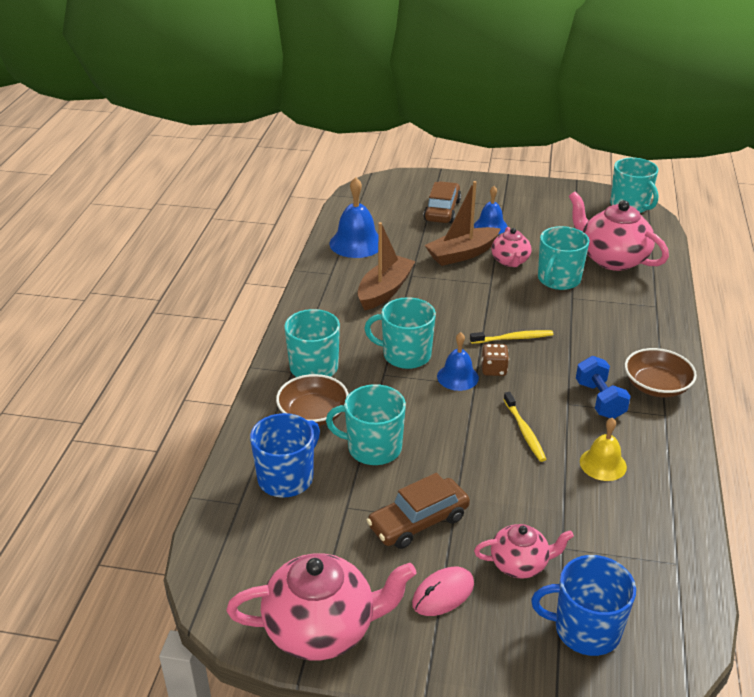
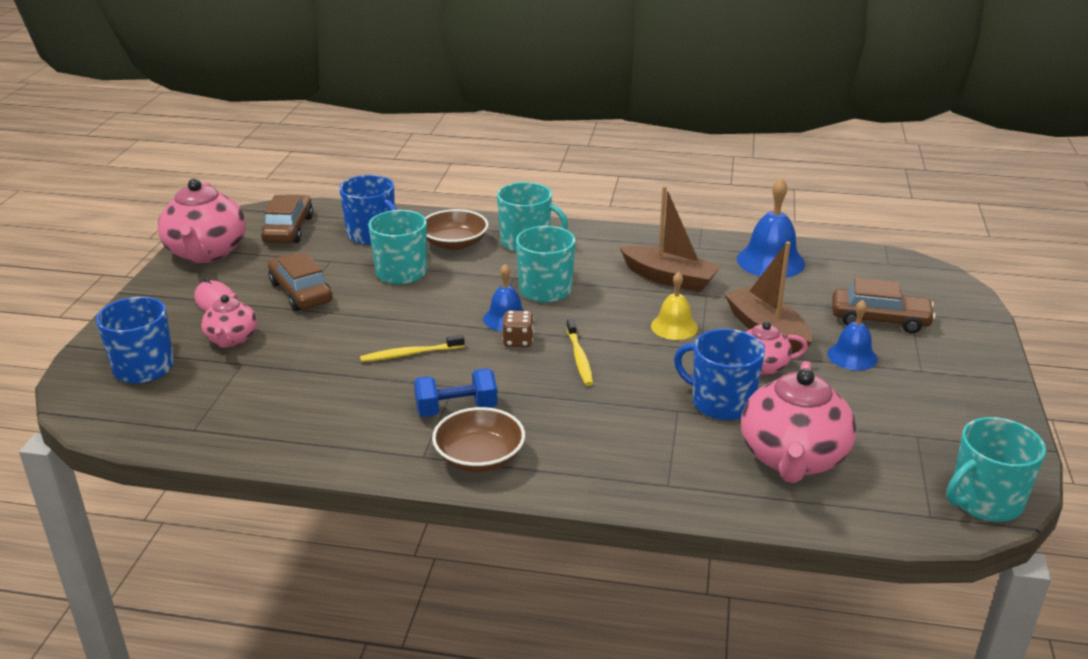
camera: 90 degrees right, 5 degrees down
turquoise mug [538,226,589,290] -> blue mug [674,329,765,420]
pink teapot [569,192,669,271] -> pink teapot turned 150 degrees clockwise [741,361,856,483]
yellow bell [580,417,627,481] -> yellow bell moved to [651,272,698,340]
none -> brown car [261,195,313,243]

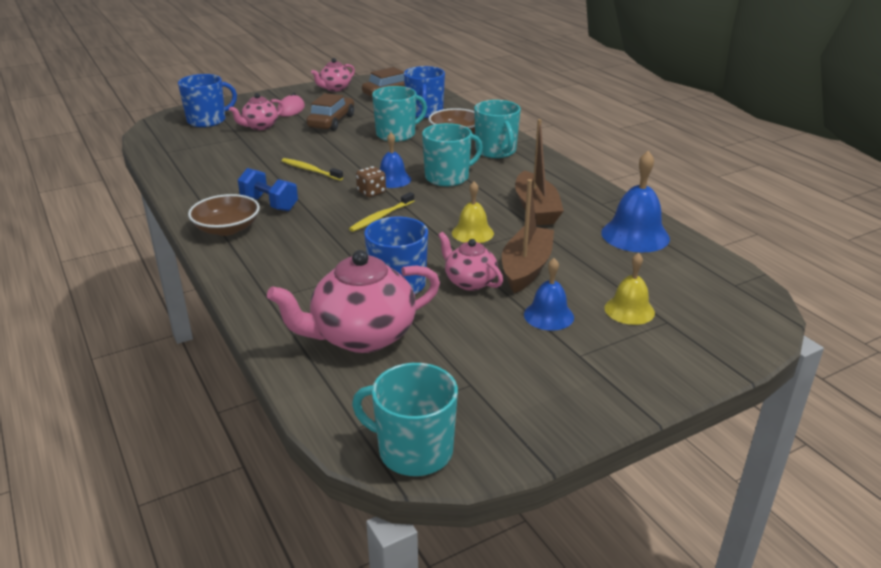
camera: 50 degrees right, 0 degrees up
pink teapot [157,179,246,263] -> pink teapot [311,58,355,92], size x0.56
brown car [832,278,936,333] -> yellow bell [605,253,655,325]

